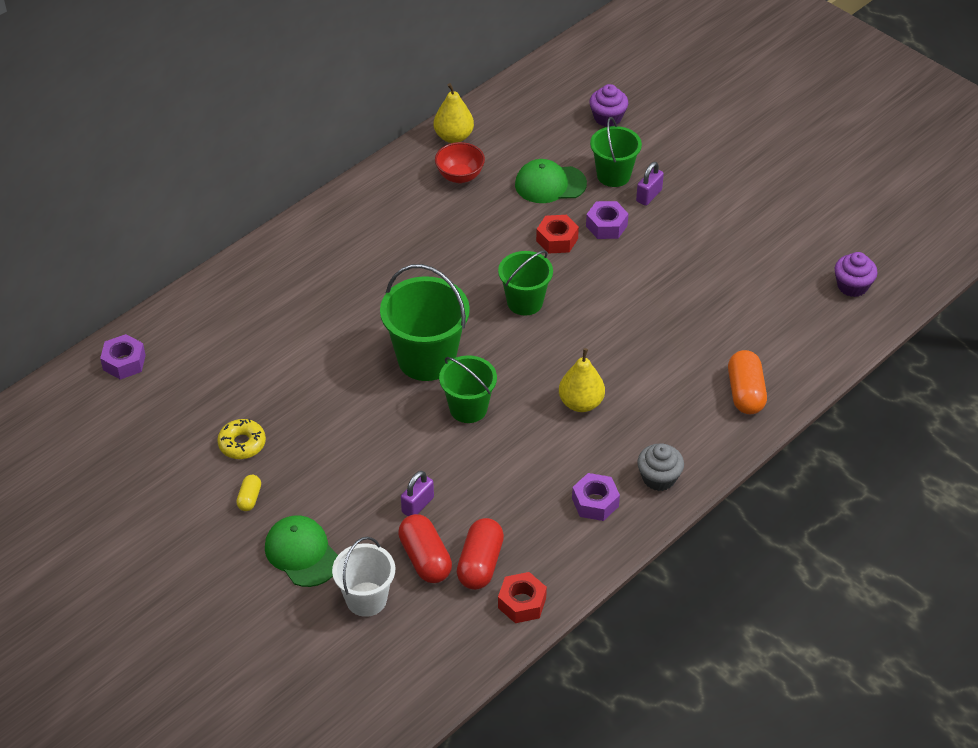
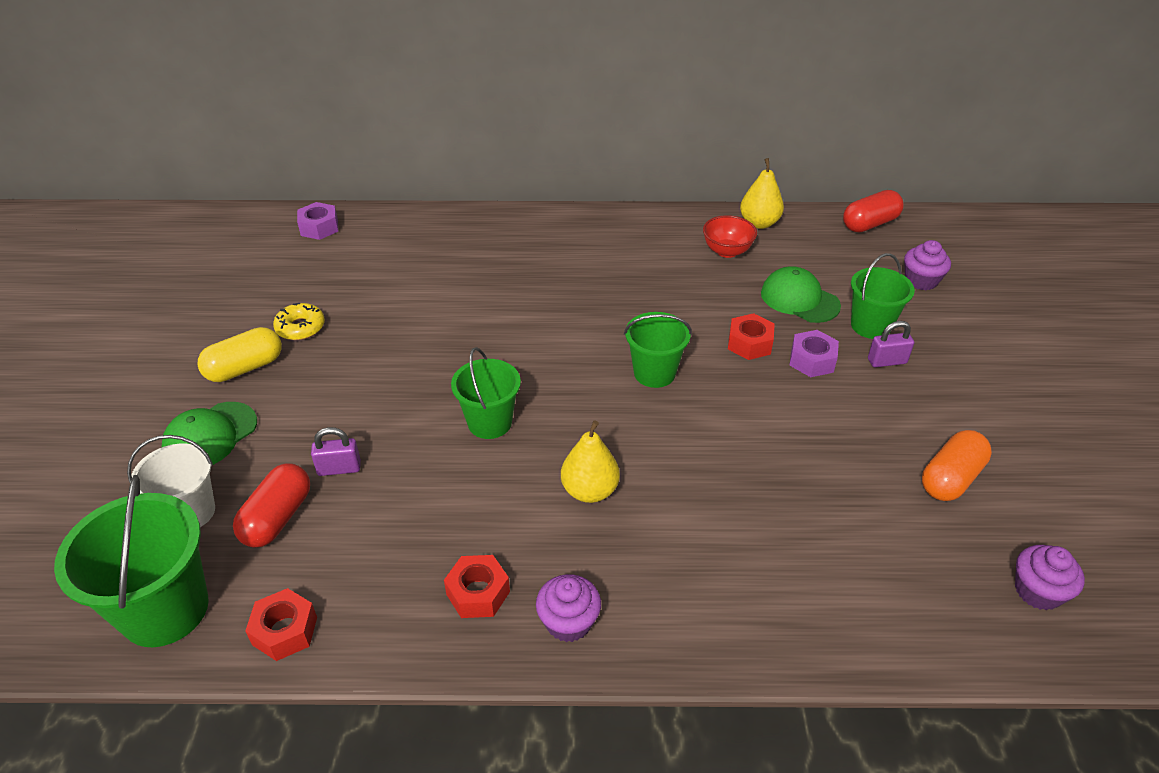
camera: 45 degrees right, 5 degrees down
yellow capsule [236,475,261,511] -> yellow capsule [197,327,282,382], size x1.87
green cap [265,515,338,587] -> green cap turned 150 degrees counterclockwise [162,402,257,465]
green bucket [380,264,470,381] -> green bucket moved to [54,475,209,647]
red capsule [457,518,504,590] -> red capsule moved to [843,190,904,232]
purple nut [572,473,620,521] -> red nut [444,555,510,618]
grey cupcake [637,444,684,491] -> purple cupcake [536,574,601,642]
orange capsule [728,350,767,414] -> orange capsule moved to [922,430,992,501]

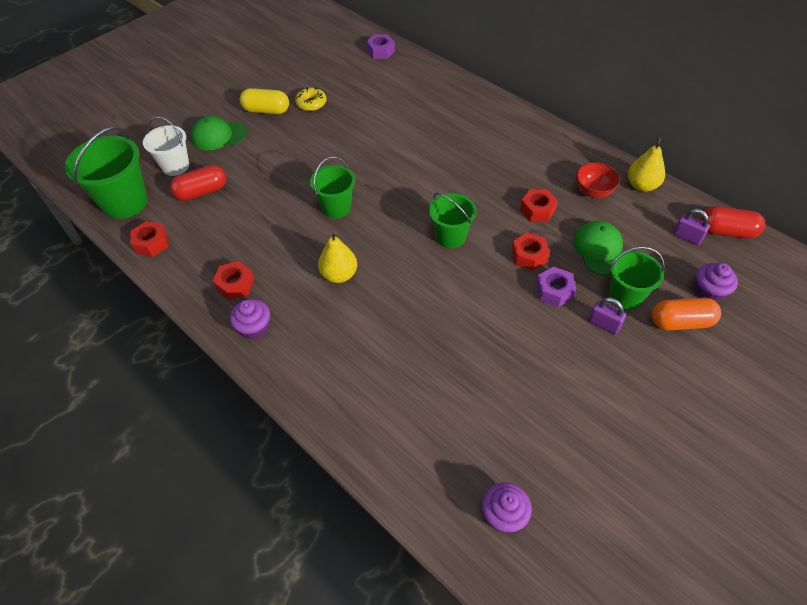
camera: 45 degrees right, 10 degrees up
purple padlock [311,427,361,476] -> purple padlock moved to [673,209,710,245]
orange capsule [922,430,992,501] -> orange capsule moved to [652,297,721,331]
none -> red nut [520,189,558,222]

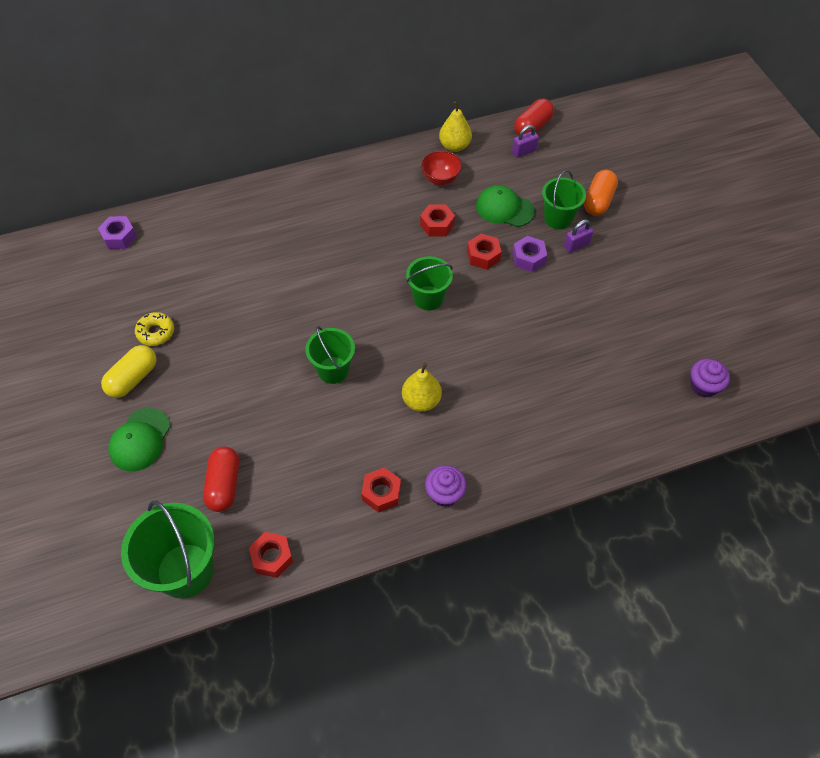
camera: 65 degrees left, 5 degrees up
white bucket [143,116,189,176] -> none
purple cupcake [695,263,738,302] -> none

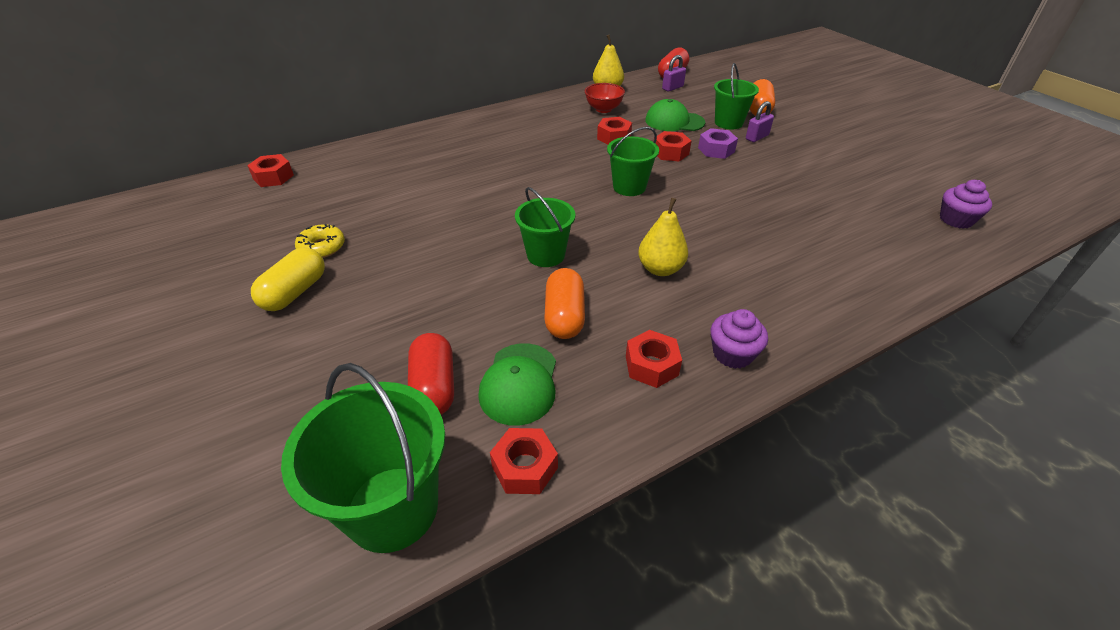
camera: 10 degrees left, 15 degrees down
purple nut [98,216,137,249] -> red nut [247,154,294,187]
green cap [108,408,170,471] -> green cap moved to [478,343,556,426]
none -> orange capsule [544,268,585,339]

